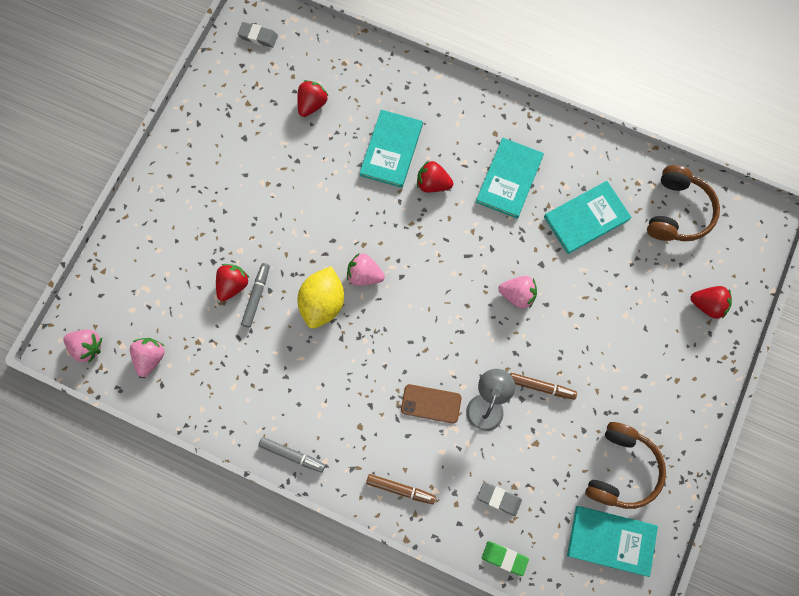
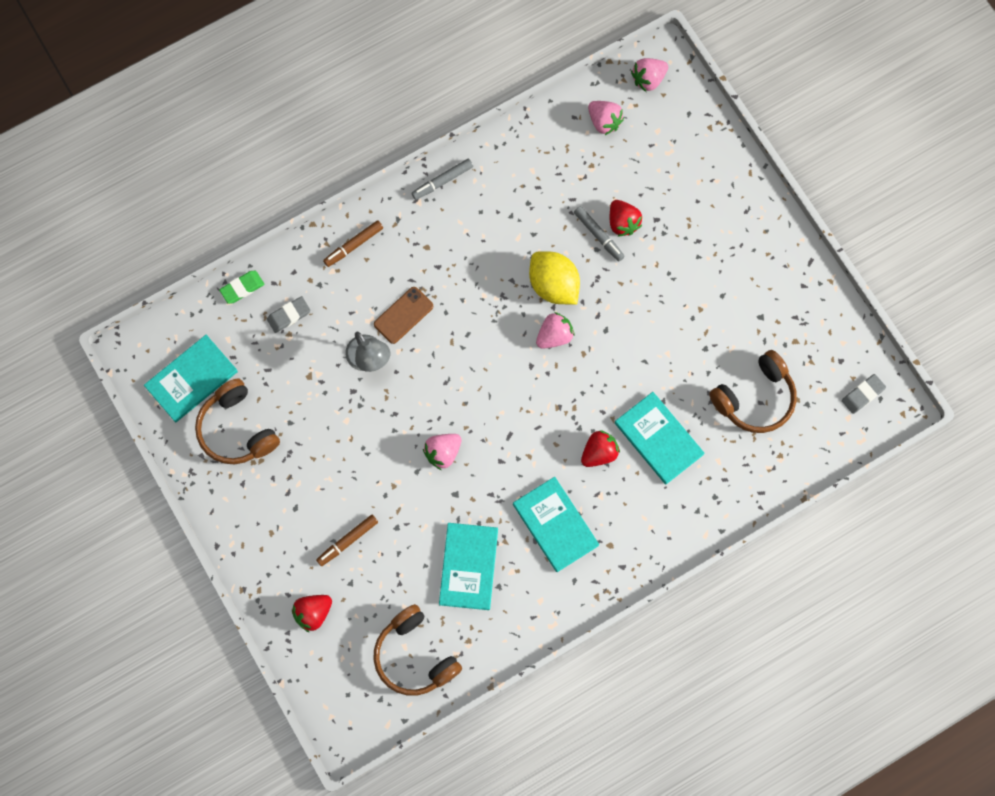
camera: 125 degrees right, 0 degrees up
red strawberry [297,80,328,117] -> brown headphones [709,350,797,433]
brown marker [510,373,577,400] -> brown marker moved to [316,515,378,566]

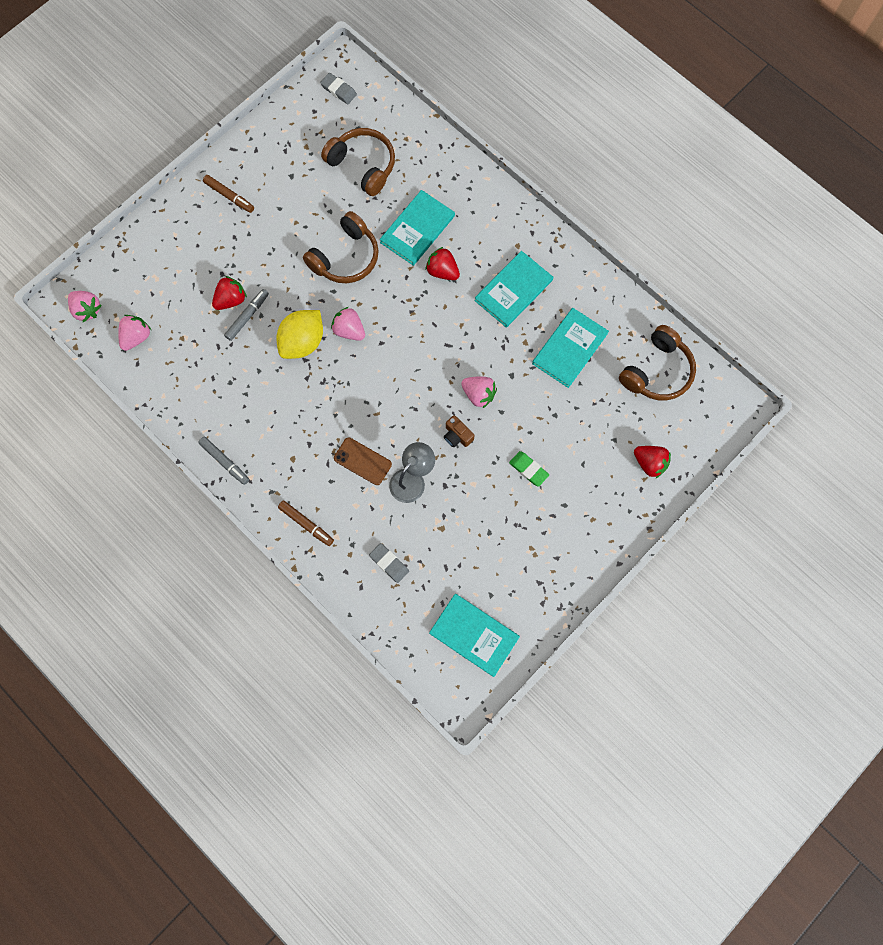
camera: 105 degrees left, 0 degrees up
brown headphones [195,378,280,464] -> brown headphones moved to [303,211,379,283]
green eraser [219,271,264,304] -> green eraser moved to [509,451,549,487]
brown marker [316,515,378,566] -> brown marker moved to [203,175,254,213]
turquoise book [439,523,498,610] -> turquoise book turned 45 degrees counterclockwise [532,308,609,388]
none -> brown camera [444,415,475,447]

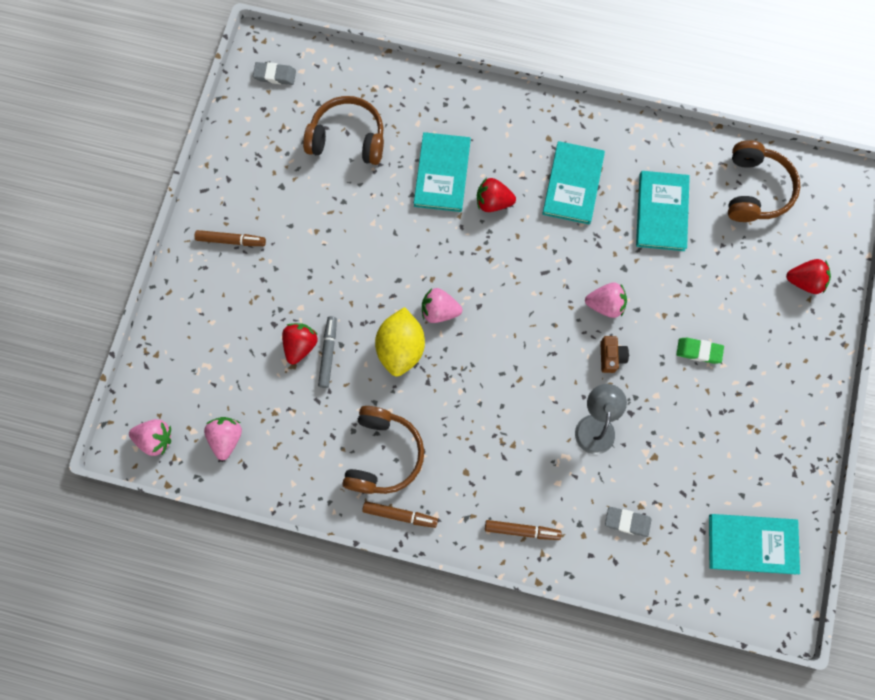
camera: 30 degrees left, 0 degrees up
grey marker [198,437,249,485] -> brown marker [362,501,438,528]
brown headphones [303,211,379,283] -> brown headphones moved to [342,406,424,494]
brown phone [334,437,392,485] -> none
brown camera [444,415,475,447] -> brown camera turned 105 degrees counterclockwise [600,336,629,373]

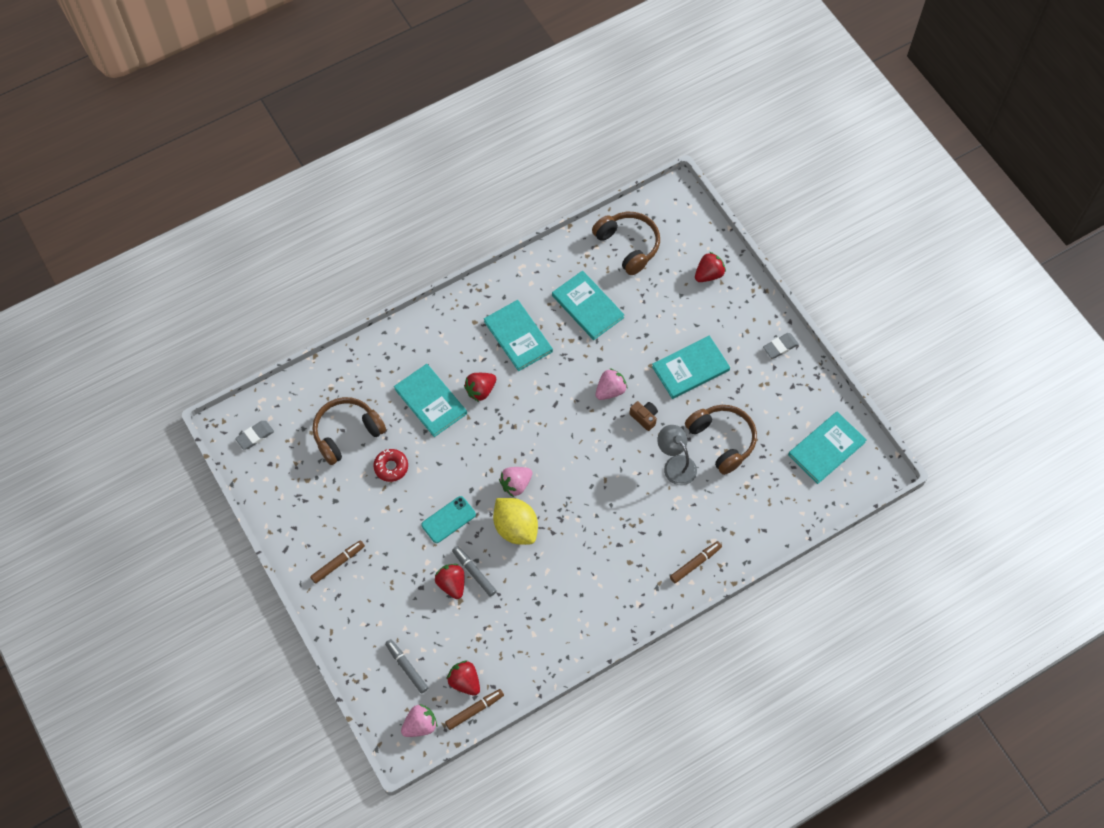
camera: 45 degrees left, 10 degrees down
pink strawberry [204,417,242,460] -> red strawberry [447,661,480,696]
brown headphones [342,406,424,494] -> brown headphones moved to [685,405,757,475]
brown marker [362,501,438,528] -> brown marker moved to [445,689,504,730]
grey eraser [605,507,652,537] -> grey eraser moved to [763,333,799,359]
green eraser [676,338,724,364] -> turquoise book [652,336,730,399]
none -> red donut [373,449,408,482]
none -> grey marker [385,639,428,694]
none -> turquoise phone [421,496,476,543]

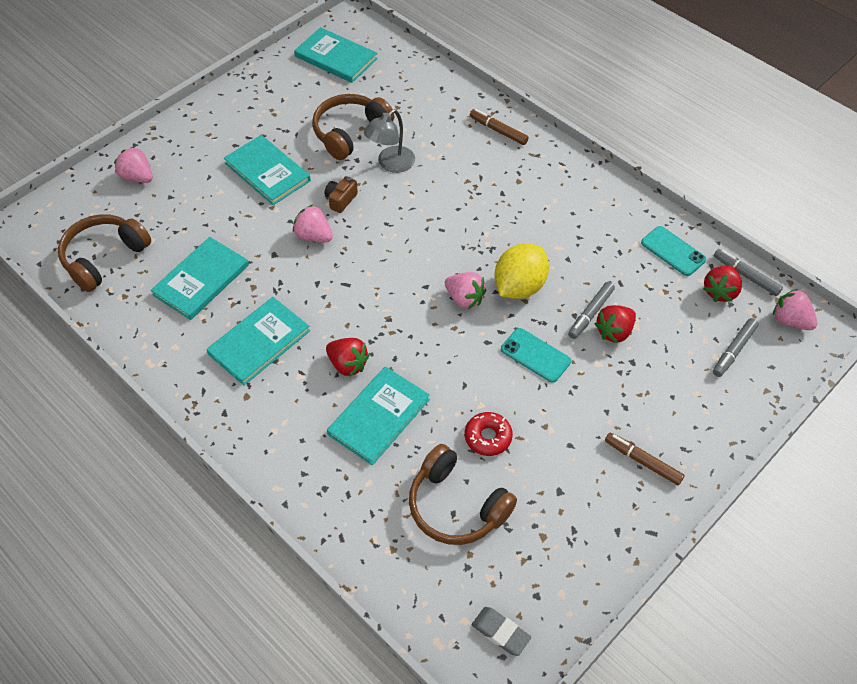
camera: 105 degrees left, 10 degrees down
brown marker [445,689,504,730] -> grey marker [714,249,783,296]
red strawberry [695,252,726,282] -> pink strawberry [114,147,153,183]
grey eraser [763,333,799,359] -> none
none -> turquoise phone [641,226,706,276]

